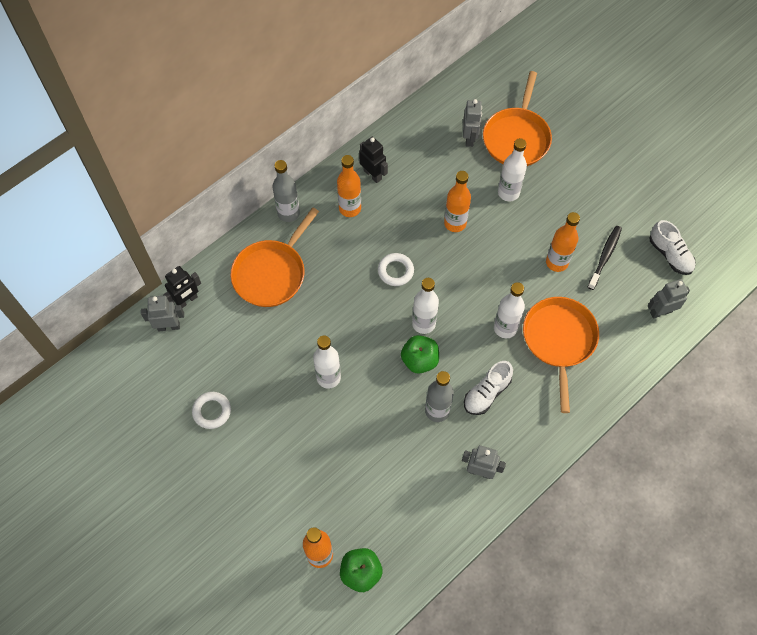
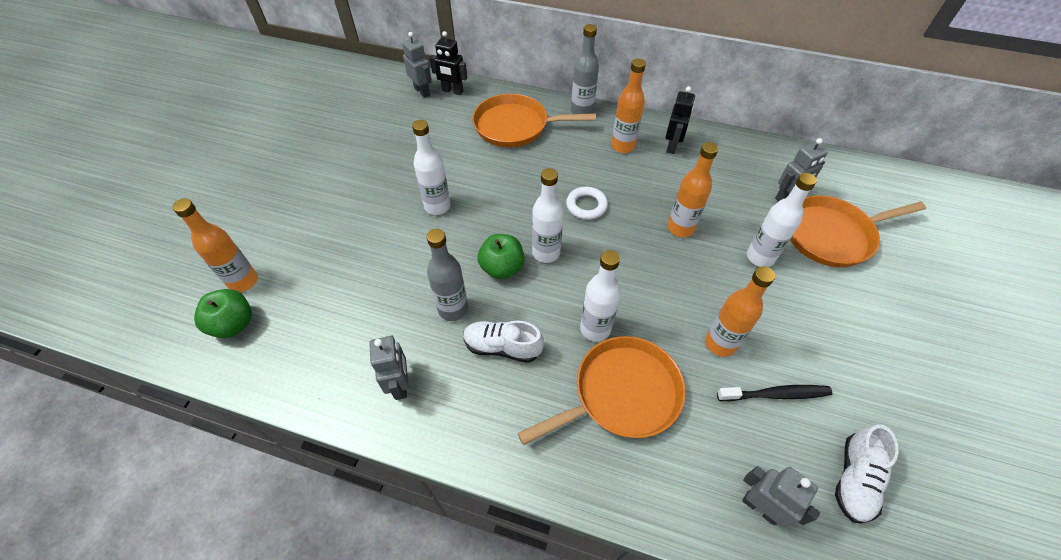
camera: 60 degrees right, 10 degrees down
white ring [192,392,231,429] -> none

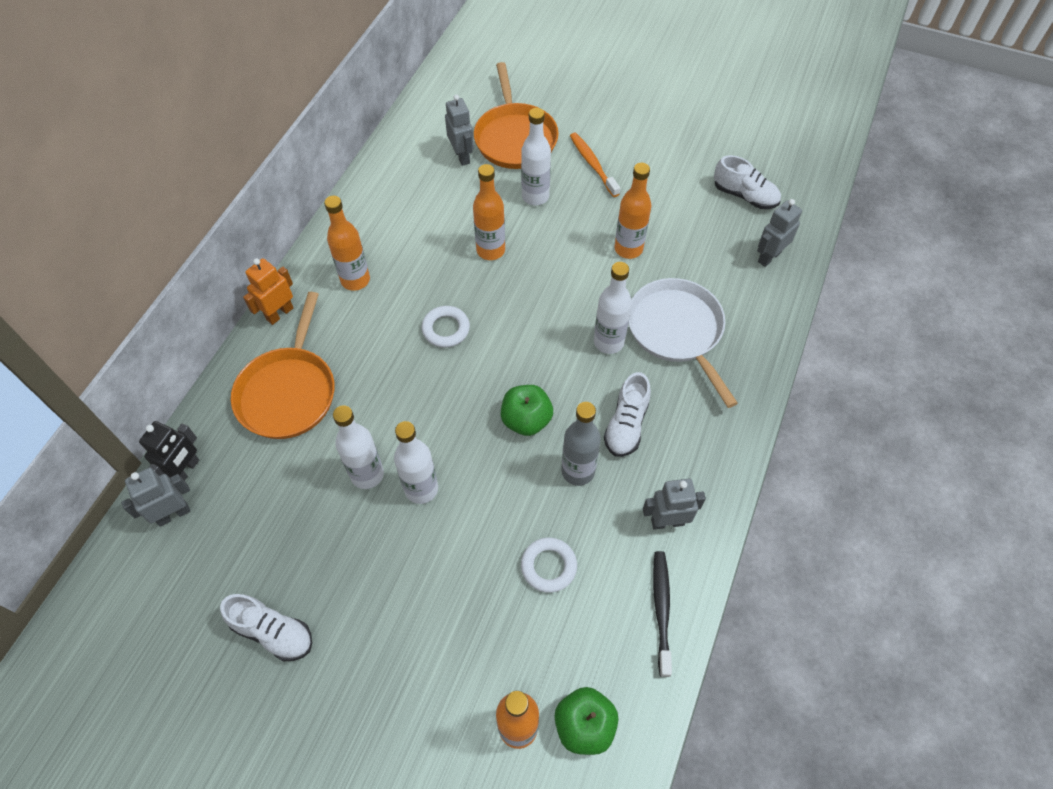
camera: 85 degrees left, 5 degrees up
orange pan [518,336,686,445] -> white pan [629,278,738,408]
white bottle [532,168,564,263] -> white bottle moved to [333,405,384,489]
grey bottle [571,24,599,114] -> orange robot [243,258,294,325]
black robot [665,86,695,154] -> none
black toothbrush [717,385,832,401] -> black toothbrush moved to [653,551,672,677]
none -> white shoe [220,594,312,661]
none -> white ring [521,538,577,593]
none -> orange toothbrush [570,132,620,197]

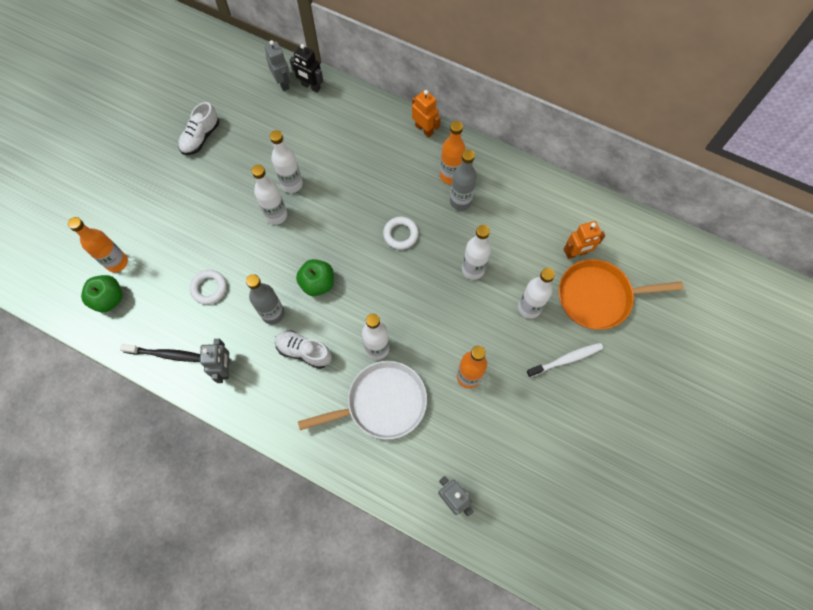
camera: 95 degrees right, 10 degrees up
orange pan [231,292,335,439] -> none
grey robot [445,94,474,166] -> orange robot [563,221,605,259]
orange bottle [473,164,505,260] -> white bottle [462,225,491,280]
orange toothbrush [570,132,620,197] -> white toothbrush [526,343,603,378]
white shoe [714,155,781,209] -> none
none -> grey bottle [450,149,477,211]

